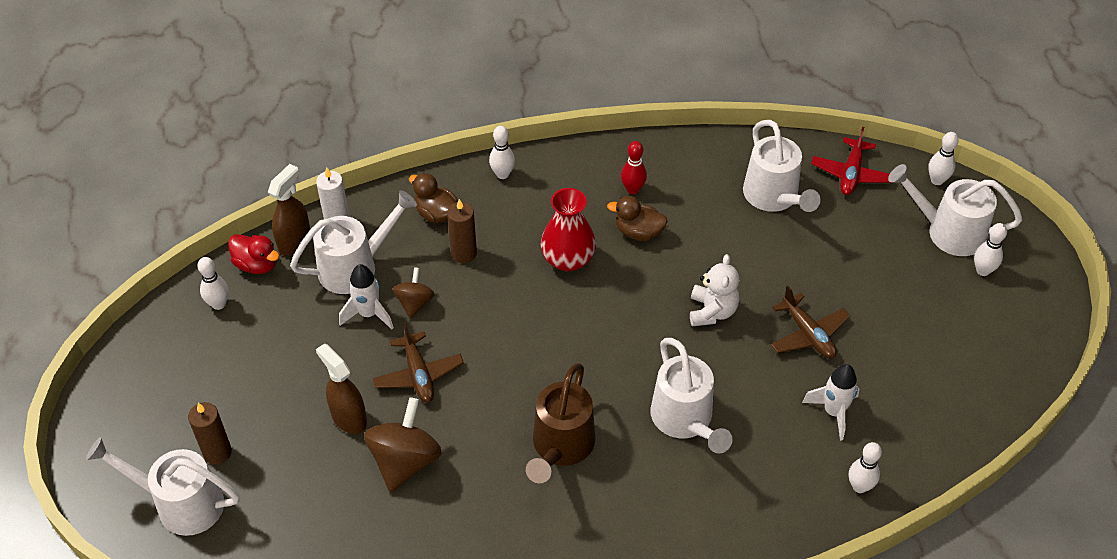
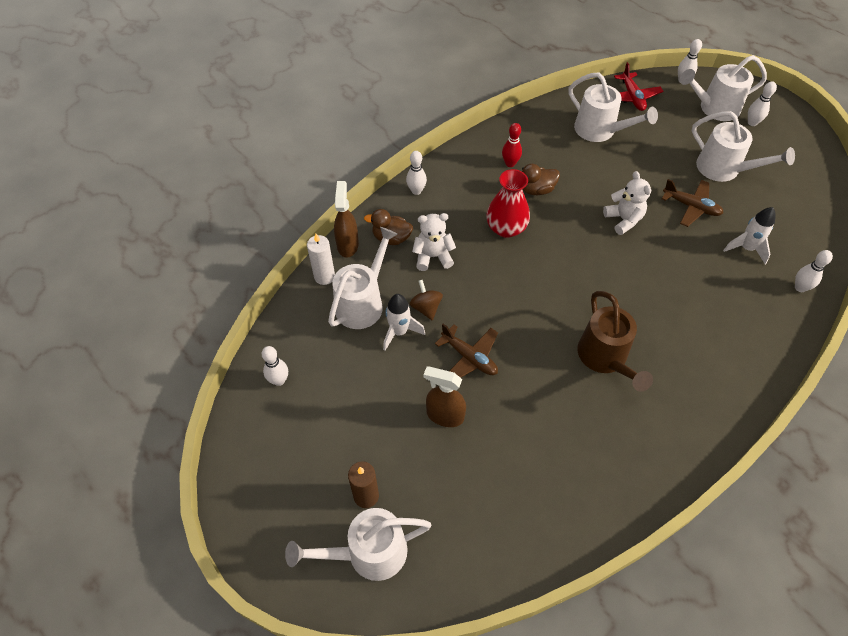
camera: 30 degrees left, 5 degrees up
red duck [228,234,280,274] -> none
brown spray bottle [268,164,310,255] -> brown spray bottle moved to [334,181,359,258]
brown spinning top [364,397,442,492] -> none
brown candle [447,199,477,263] -> white teddy bear [412,213,456,271]
white watering can [650,338,733,453] -> white watering can moved to [692,111,795,182]

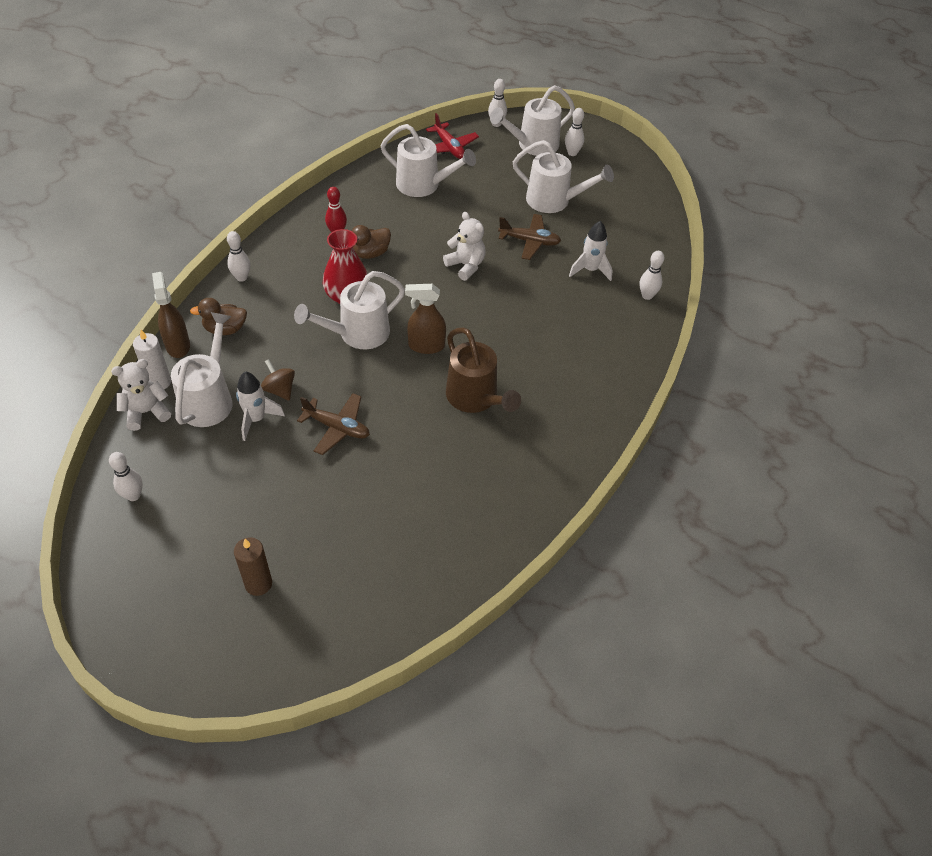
camera: 20 degrees left, 5 degrees down
white watering can [285,508,431,581] -> white watering can moved to [294,271,405,349]
white teddy bear [412,213,456,271] -> white teddy bear moved to [111,359,171,431]
brown spray bottle [424,366,466,427] -> brown spray bottle moved to [405,284,446,354]

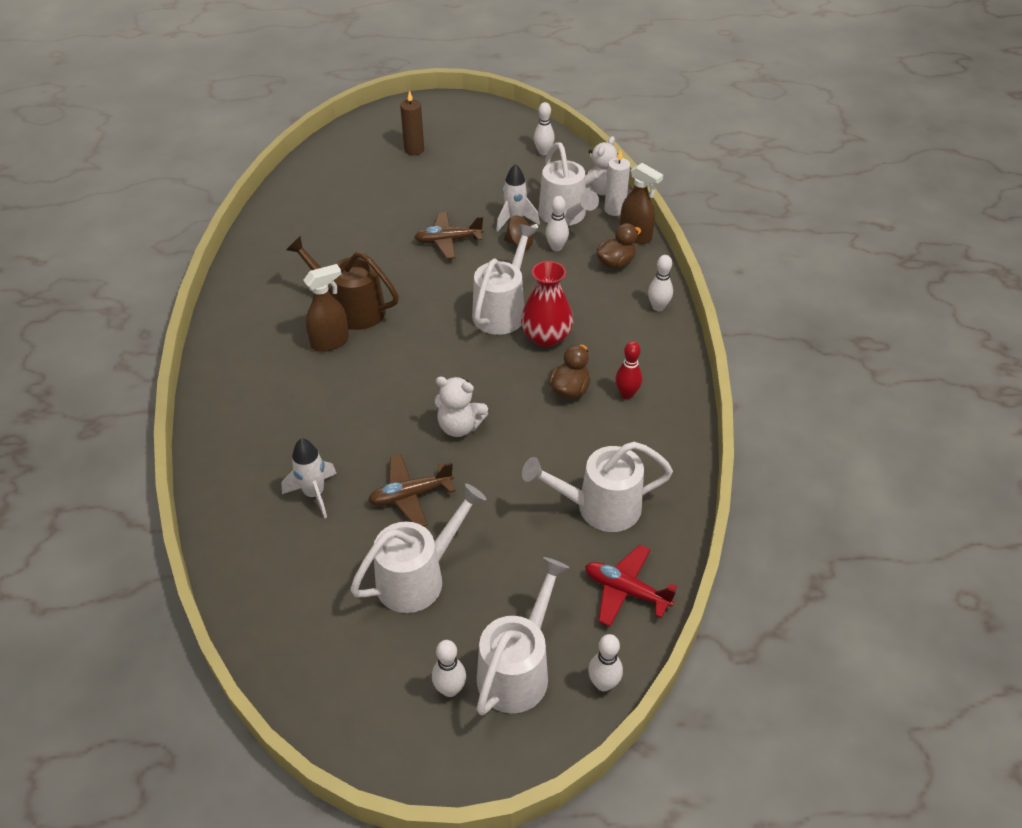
camera: 150 degrees right, 5 degrees down
brown spray bottle [405,284,446,354] -> brown spray bottle moved to [303,264,349,352]
white watering can [513,140,614,213] -> white watering can turned 150 degrees clockwise [350,484,487,613]
white bowling pin [640,251,664,300] -> white bowling pin moved to [546,196,569,251]

